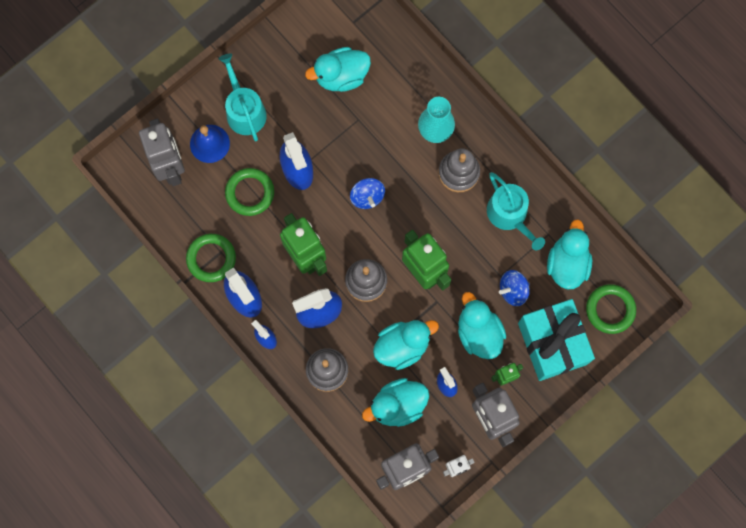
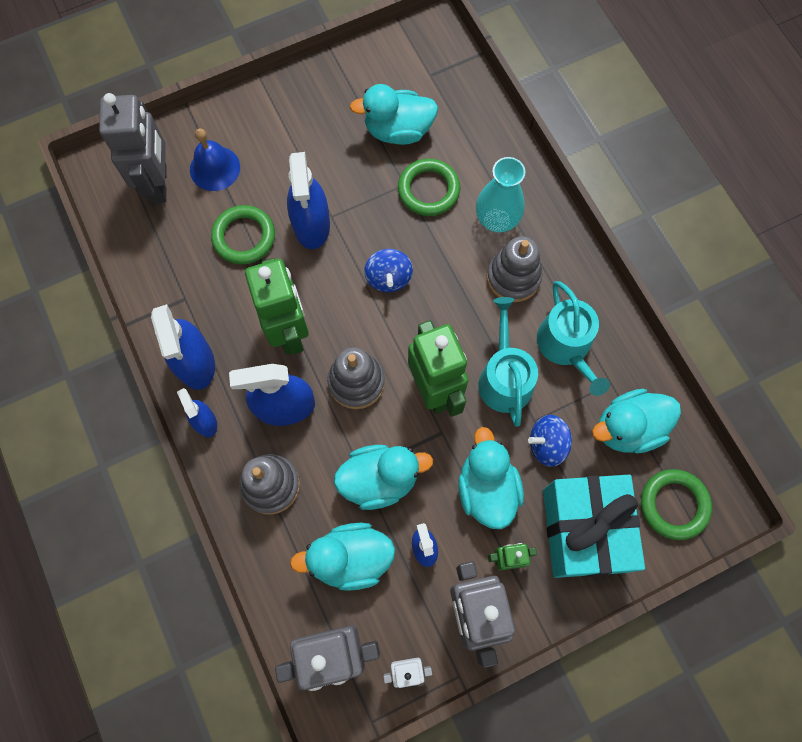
camera: 15 degrees right, 5 degrees down
green ring [186,234,236,282] -> green ring moved to [398,158,460,216]
turquoise watering can [218,53,267,141] -> turquoise watering can moved to [478,297,538,427]
turquoise duck [547,219,592,290] -> turquoise duck turned 135 degrees counterclockwise [592,389,681,453]

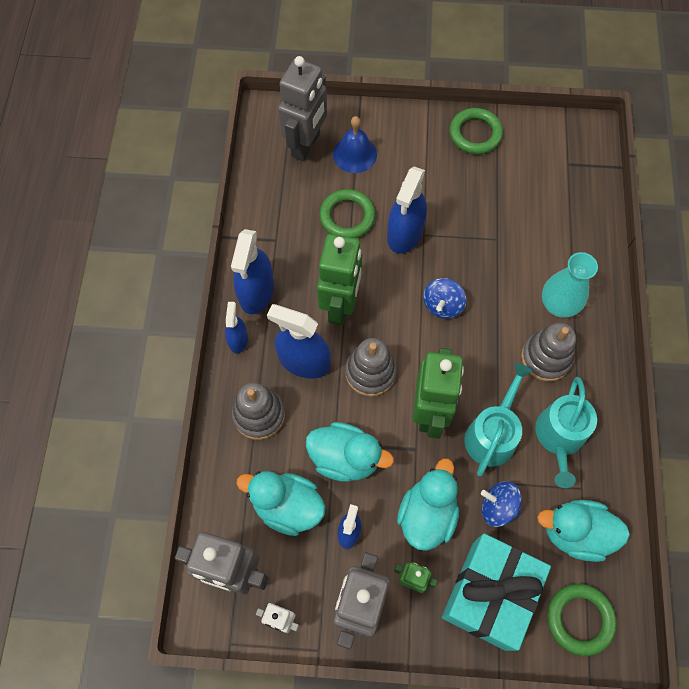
camera: 30 degrees right, 5 degrees down
turquoise duck [350,84,438,145] -> none
green ring [398,158,460,216] -> green ring moved to [450,108,503,154]

